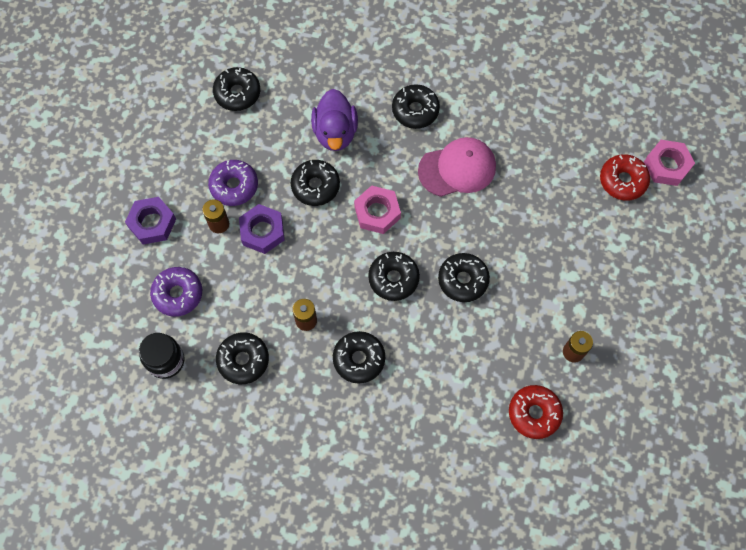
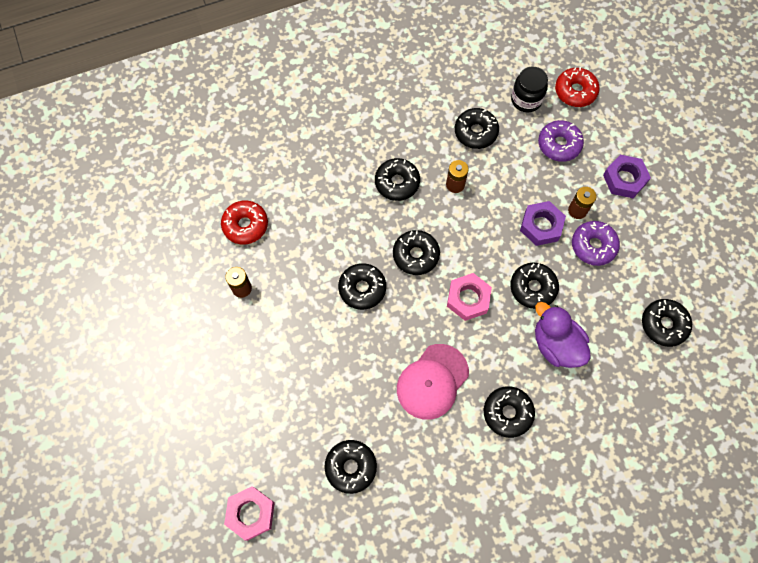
camera: 145 degrees right, 0 degrees up
red donut [600,154,650,201] -> red donut moved to [555,67,600,107]
none -> black donut [324,440,377,494]

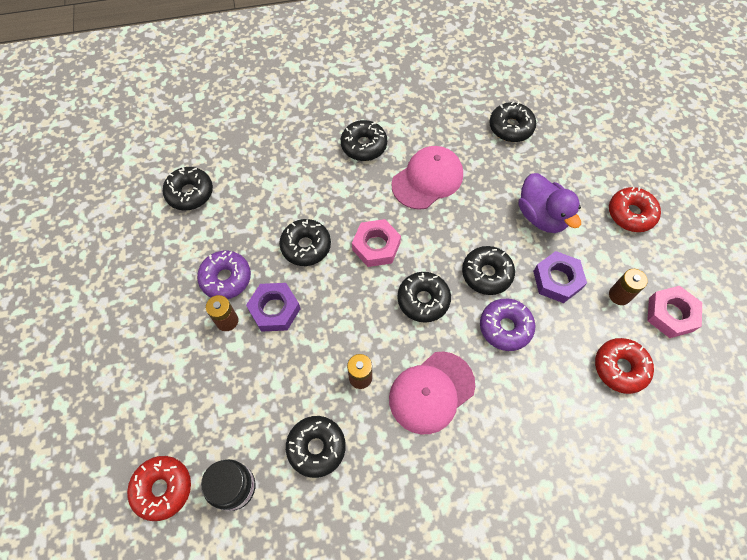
camera: 170 degrees left, 5 degrees down
pink nut [224,486,275,541] -> pink nut moved to [647,286,702,338]
black donut [375,158,420,201] -> pink cap [389,352,475,434]
purple duck [535,302,591,368] -> purple duck moved to [518,173,581,233]
purple donut [538,120,584,162] -> purple donut moved to [480,299,535,351]
purple nut [603,155,651,198] -> purple nut moved to [533,251,587,303]
none -> red donut [609,187,661,232]

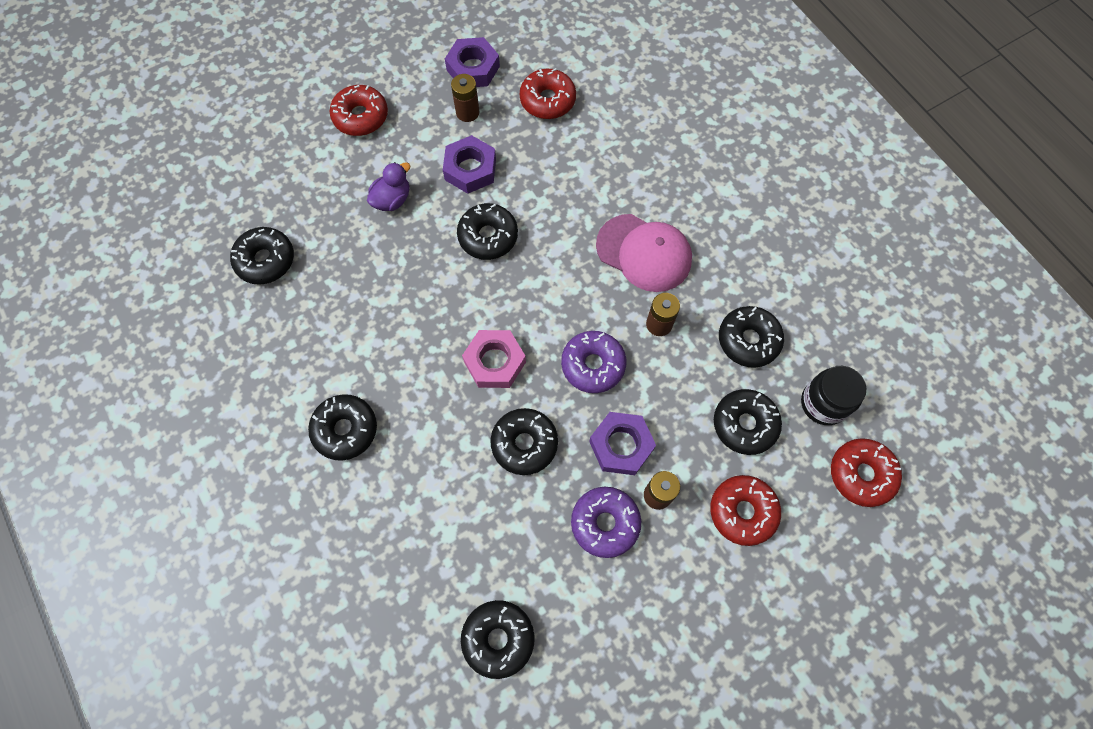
camera: 110 degrees left, 5 degrees up
pink cap [391,146,463,210] -> none
black donut [397,272,451,323] -> black donut moved to [714,389,782,455]
purple donut [480,299,535,351] -> purple donut moved to [561,331,627,393]
purple duck [518,173,581,233] -> purple duck [367,162,410,211], size x0.63
pink nut [647,286,702,338] -> purple nut [445,37,500,87]
none -> red donut [710,475,781,546]

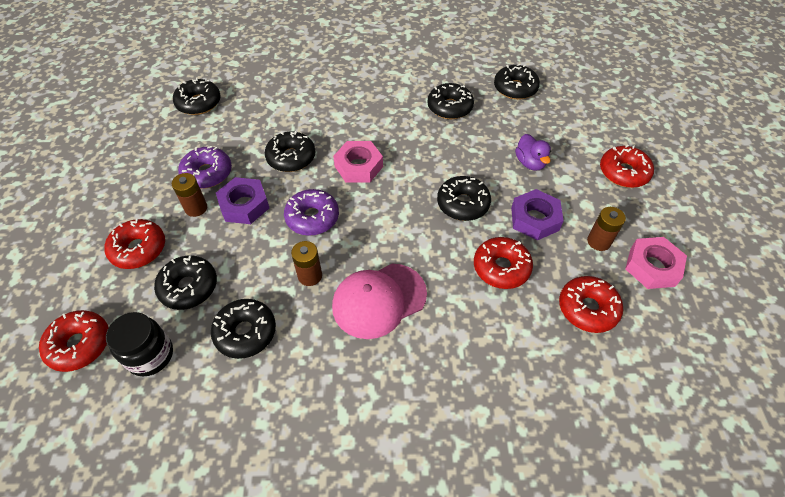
camera: 120 degrees right, 15 degrees down
black donut [308,394,377,461] -> black donut moved to [427,83,474,119]
purple nut [445,37,500,87] -> pink nut [625,237,687,289]
none -> red donut [474,237,533,289]

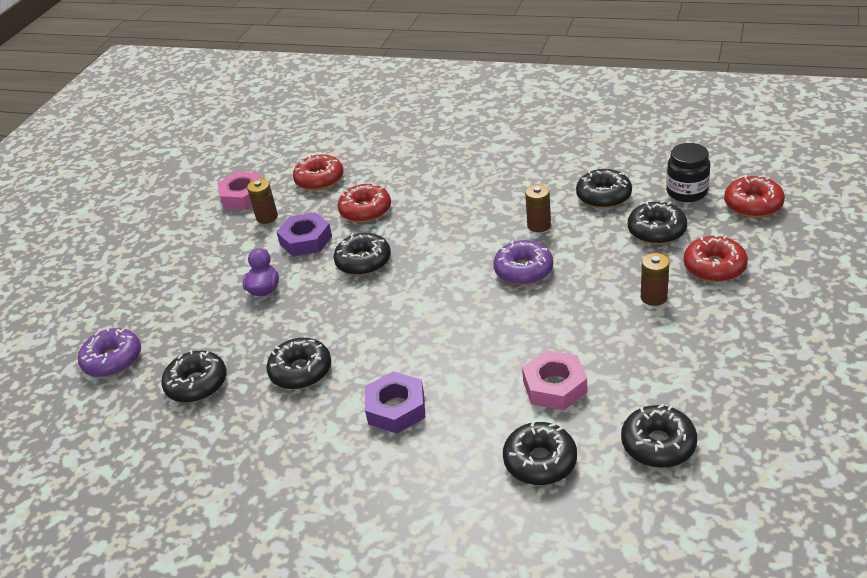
camera: 155 degrees left, 15 degrees down
purple donut [178,146,232,189] -> purple donut moved to [78,327,141,377]
purple nut [216,177,269,224] -> purple nut moved to [365,371,426,434]
black donut [265,131,315,172] -> black donut moved to [503,421,577,485]
pink cap [332,264,427,339] -> none
pink nut [333,141,383,183] -> pink nut moved to [522,350,587,410]
red donut [600,145,654,188] -> none

